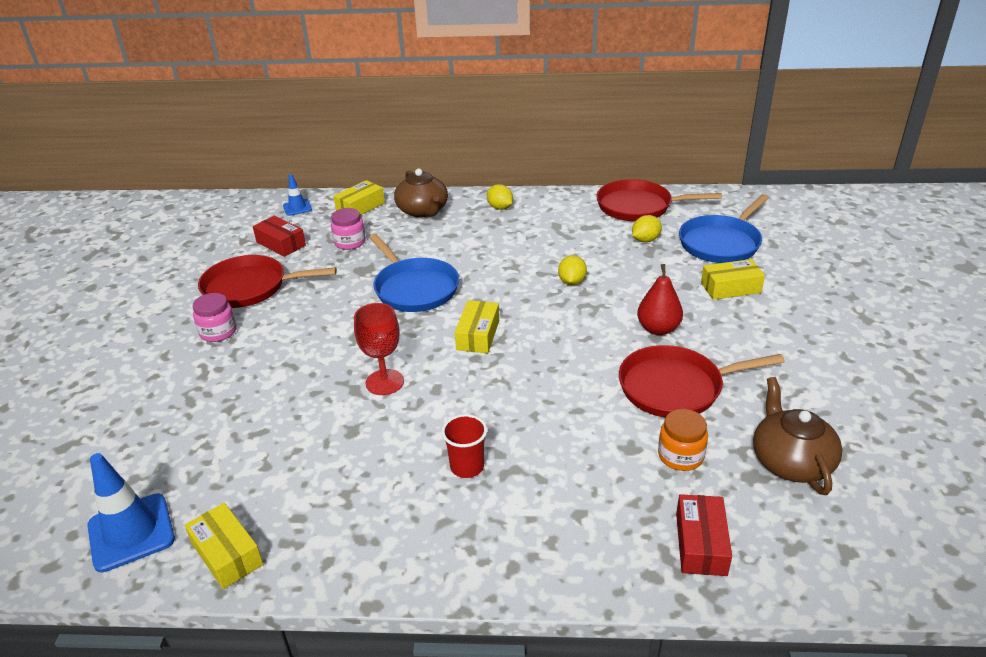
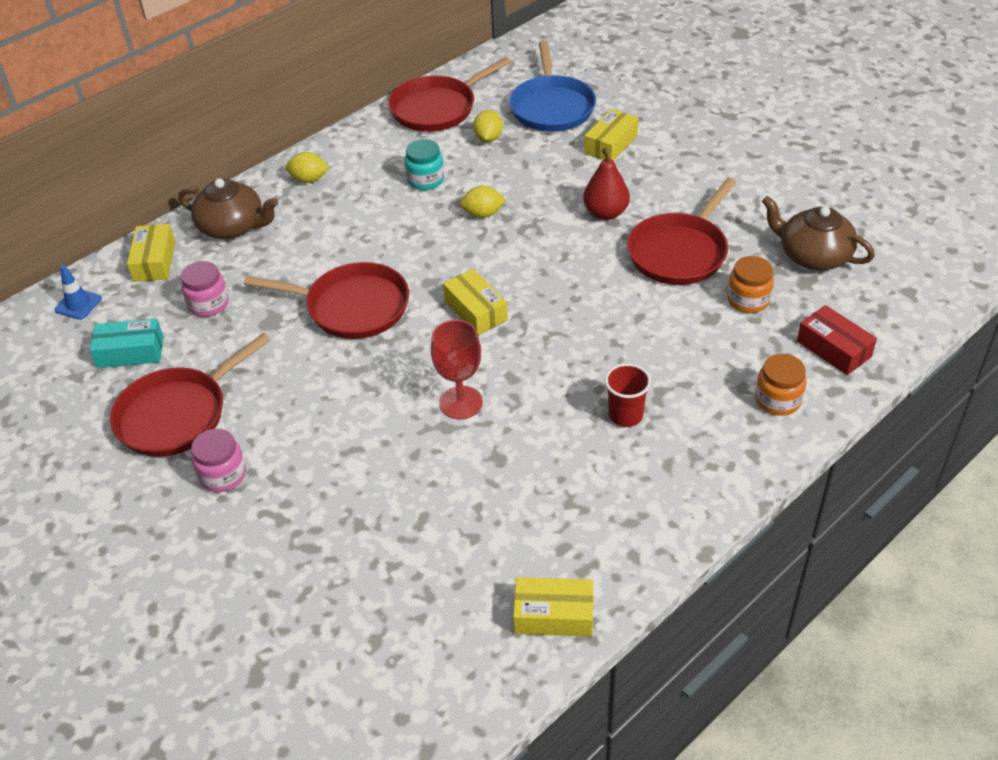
camera: 45 degrees left, 10 degrees up
blue traffic cone [87,453,175,572] -> none
red box [253,216,306,257] -> turquoise box [90,318,164,368]
blue pan [369,234,459,312] -> red pan [243,262,409,339]
yellow lemon [558,255,587,285] -> yellow lemon turned 60 degrees counterclockwise [460,186,506,218]
none -> turquoise jar [405,139,444,190]
none -> orange jar [755,354,807,416]

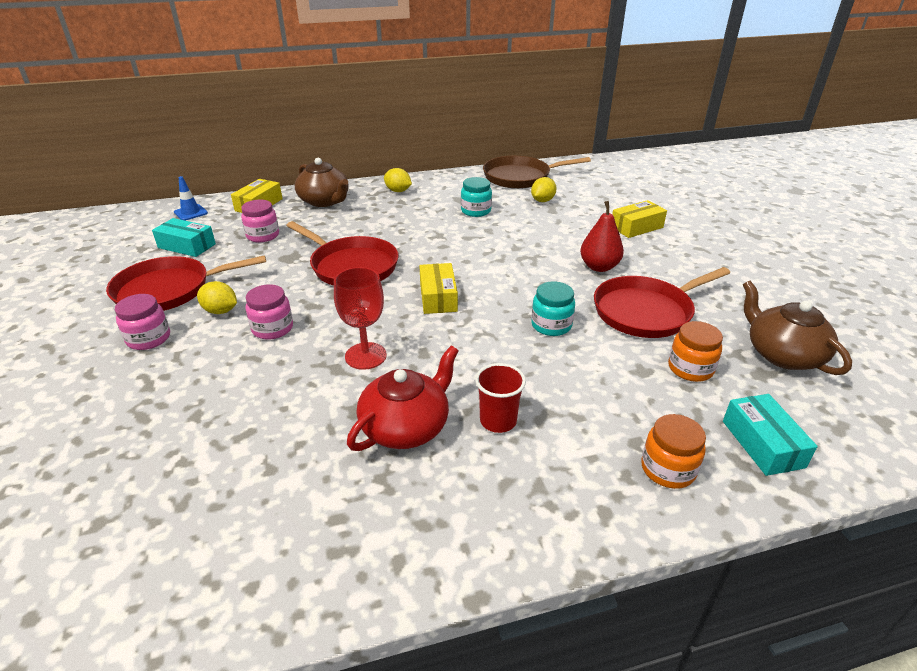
camera: 25 degrees right, 10 degrees down
red pan [388,57,511,132] -> brown pan [483,156,591,189]
yellow lemon [460,186,506,218] -> yellow lemon moved to [197,281,237,314]
blue pan [509,40,596,132] -> none
yellow box [513,577,593,637] -> none
red box [797,305,877,375] -> turquoise box [723,394,818,476]
none -> pink jar [246,284,293,340]
none -> red teapot [347,346,458,451]
none -> turquoise jar [531,281,575,336]

